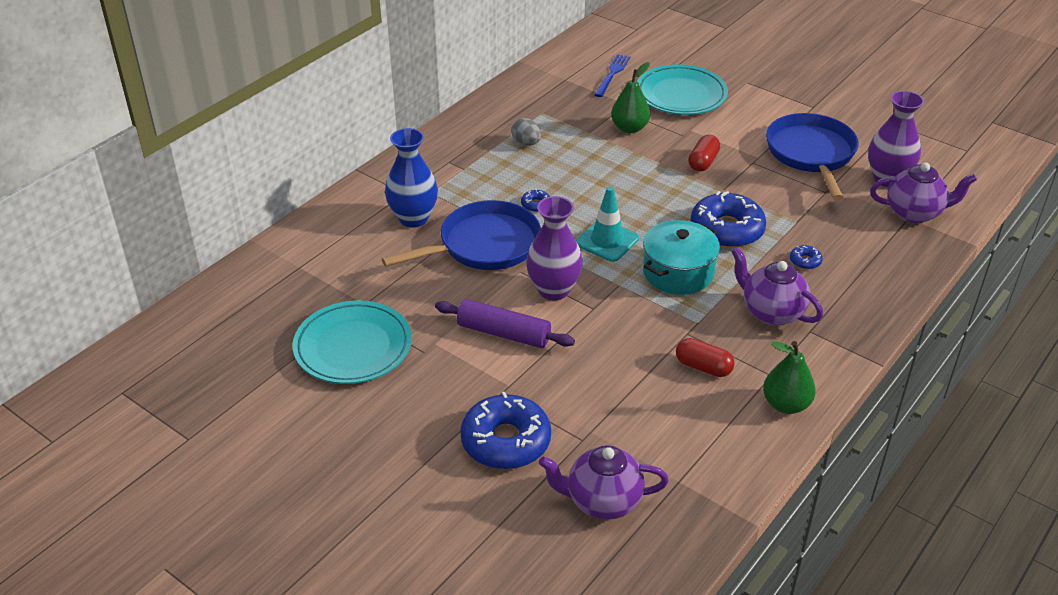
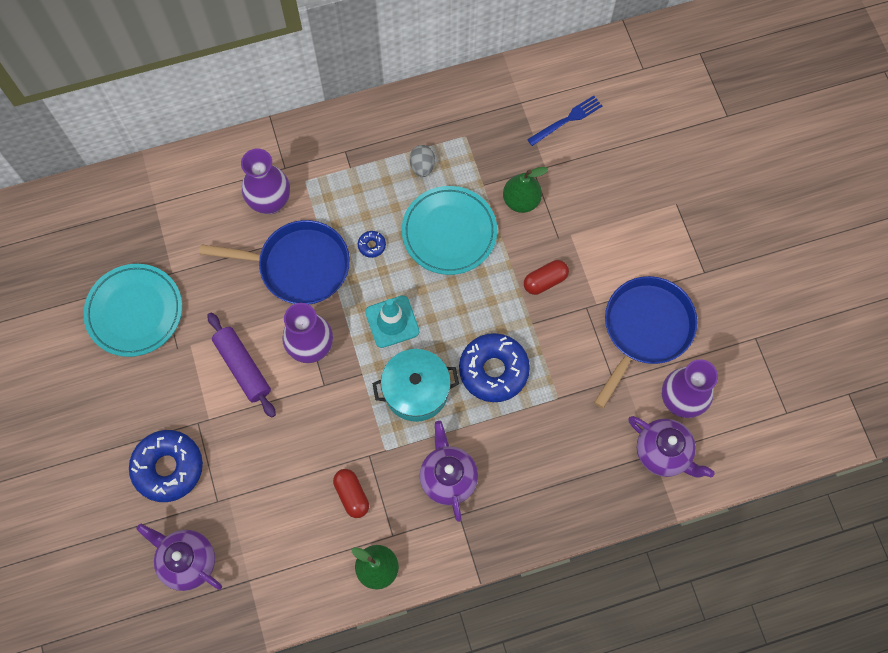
camera: 35 degrees right, 30 degrees up
blue vase [385,128,438,227] -> purple vase [241,148,290,214]
turquoise plate [637,64,728,115] -> turquoise plate moved to [402,186,497,275]
blue donut [790,245,823,269] -> none

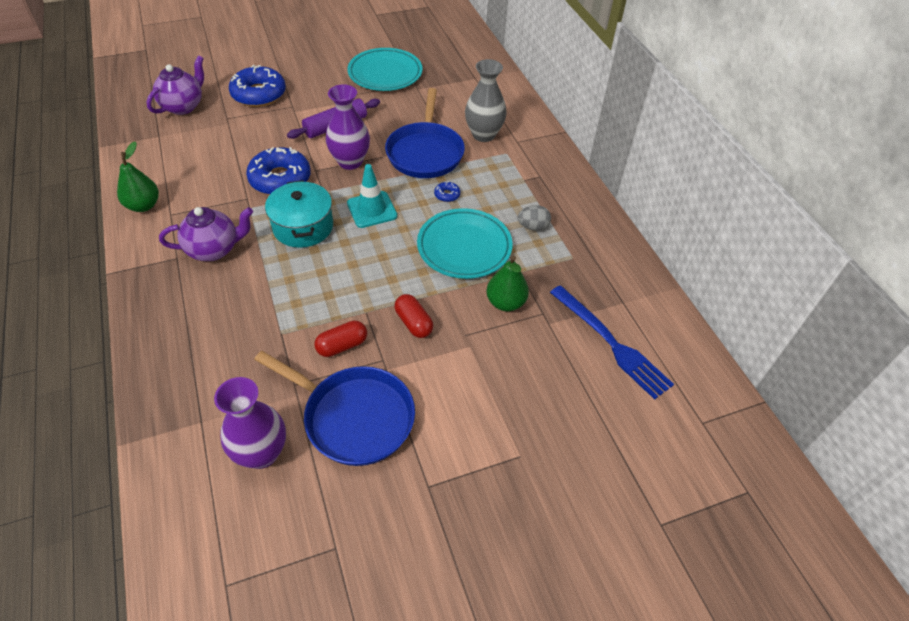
camera: 85 degrees right, 20 degrees down
purple vase [241,148,290,214] -> grey vase [465,59,507,142]
red capsule [333,469,369,518] -> red capsule moved to [314,320,367,357]
blue donut [459,333,530,402] -> blue donut moved to [246,147,311,195]
blue fork [527,96,602,146] -> blue fork [550,285,674,400], size x1.59
purple teapot [628,416,715,478] -> none

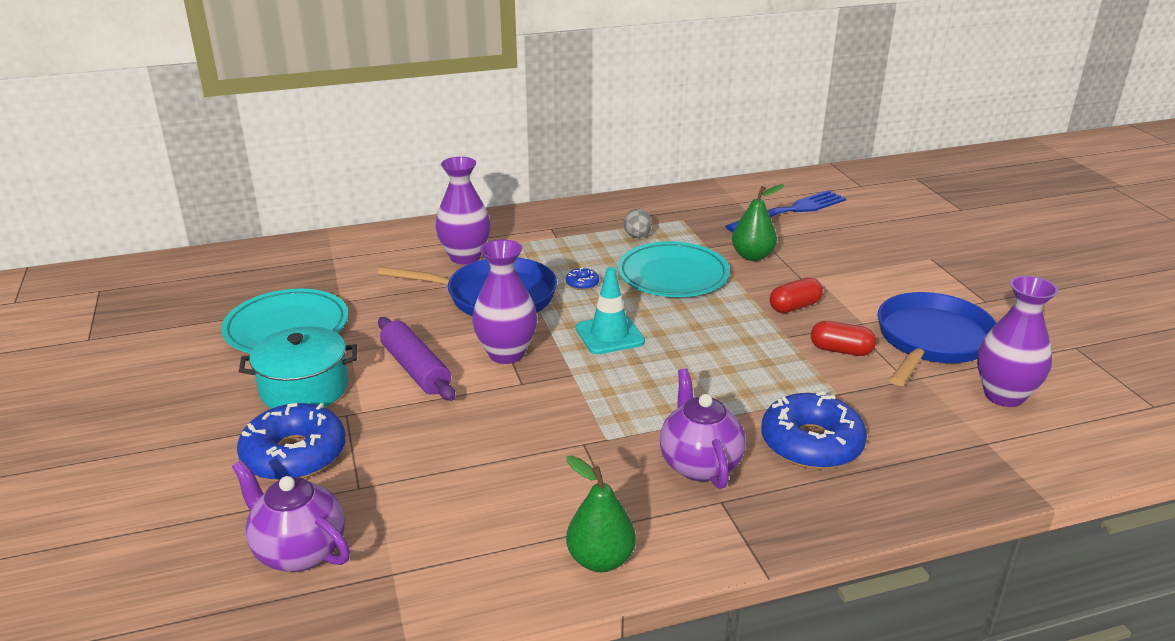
camera: 85 degrees left, 20 degrees down
blue donut [246,147,311,195] -> blue donut moved to [761,391,867,469]
turquoise pot [265,180,333,248] -> turquoise pot moved to [239,326,357,409]
red capsule [314,320,367,357] -> red capsule turned 45 degrees counterclockwise [811,321,876,356]
grey vase [465,59,507,142] -> purple vase [435,157,491,264]

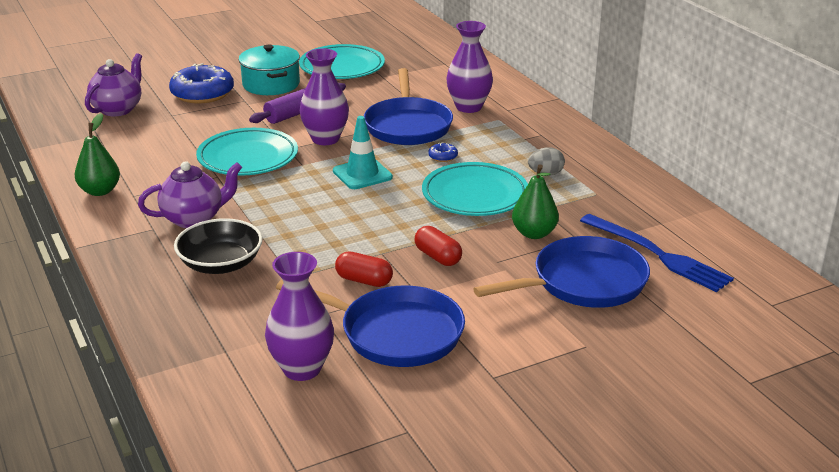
camera: 80 degrees right, 0 degrees up
blue donut [761,391,867,469] -> black bowl [174,218,263,274]
red capsule [811,321,876,356] -> red capsule turned 75 degrees counterclockwise [335,251,393,287]
none -> turquoise plate [196,128,298,176]
none -> blue pan [473,236,650,308]

